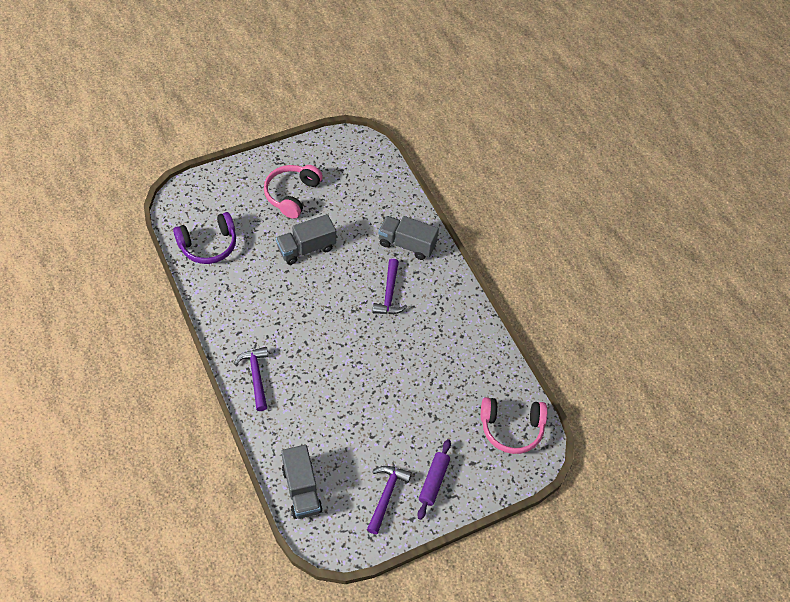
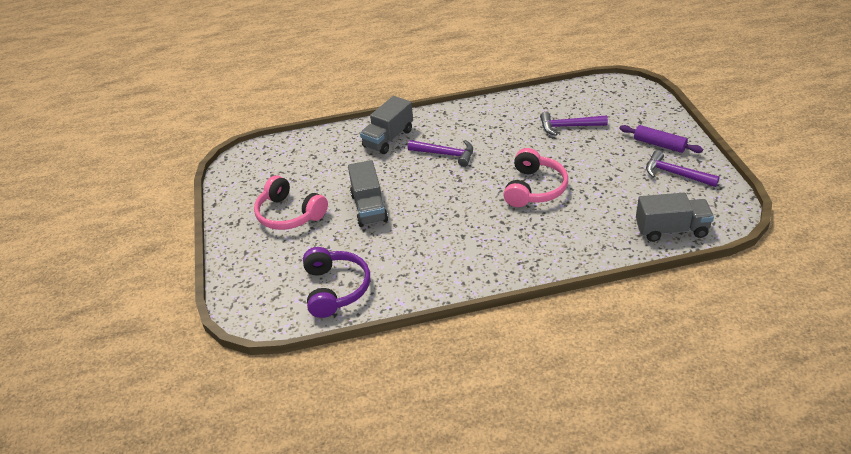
camera: 70 degrees left, 15 degrees down
purple hammer [234,347,268,411] -> purple hammer moved to [540,112,608,136]
pink headphones [481,397,547,454] -> pink headphones moved to [503,148,568,207]

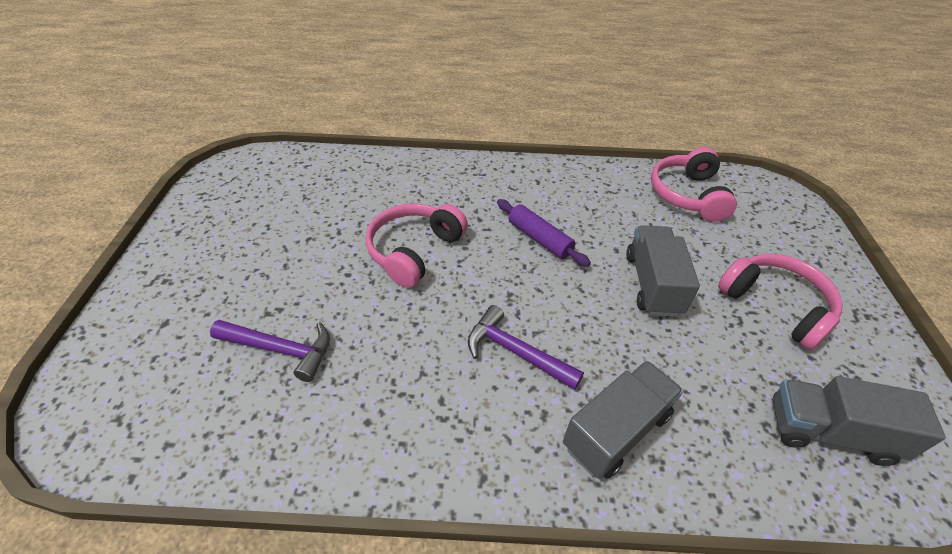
camera: 170 degrees left, 5 degrees up
purple headphones [303,247,370,318] -> pink headphones [651,147,737,222]
purple rolling pin [620,125,703,153] -> purple rolling pin moved to [497,199,591,267]
grey truck [636,193,714,242] -> grey truck moved to [773,376,946,466]
purple hammer [646,150,720,187] -> none

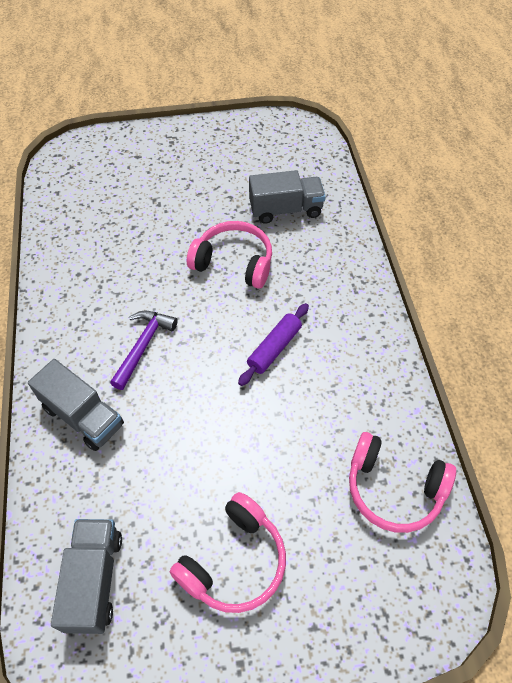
camera: 80 degrees right, 10 degrees up
purple hammer [210,320,330,382] -> none
grey truck [626,225,700,317] -> grey truck moved to [249,170,326,224]
pink headphones [651,147,737,222] -> pink headphones turned 150 degrees counterclockwise [349,432,456,533]

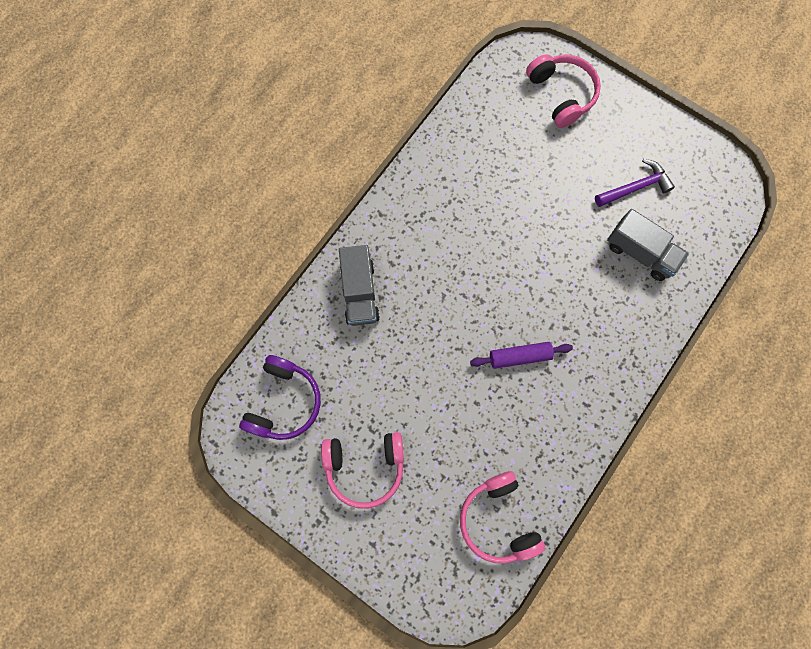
camera: 45 degrees right, 20 degrees up
grey truck [51,519,122,634] -> purple headphones [239,355,321,440]
purple hammer [110,311,178,390] -> purple hammer moved to [595,159,675,207]
pink headphones [187,221,272,289] -> pink headphones moved to [526,54,601,128]

